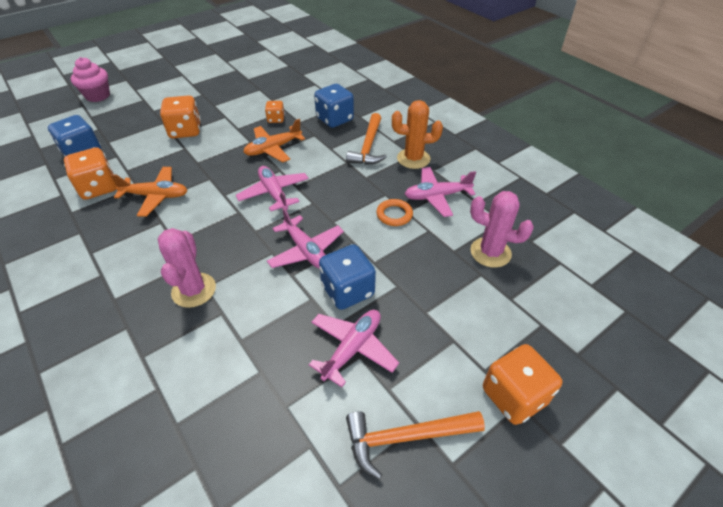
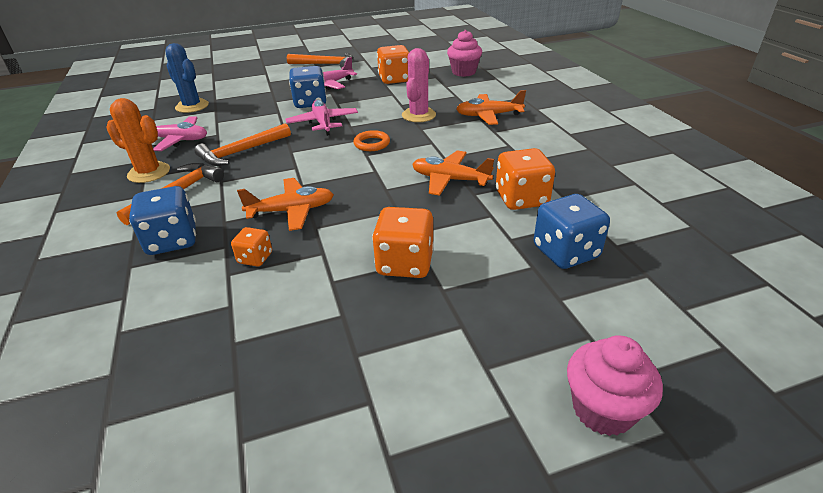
camera: 160 degrees left, 10 degrees down
pink plane [236,166,309,211] -> none
orange ring [376,199,413,226] -> orange ring moved to [353,130,390,151]
pink cactus [470,191,534,268] -> blue cactus [165,43,209,113]
orange dice [483,344,563,425] -> orange dice moved to [377,45,409,84]
none -> orange hammer [194,123,291,166]
none -> pink cupcake [447,30,482,77]
none -> orange plane [456,90,526,125]

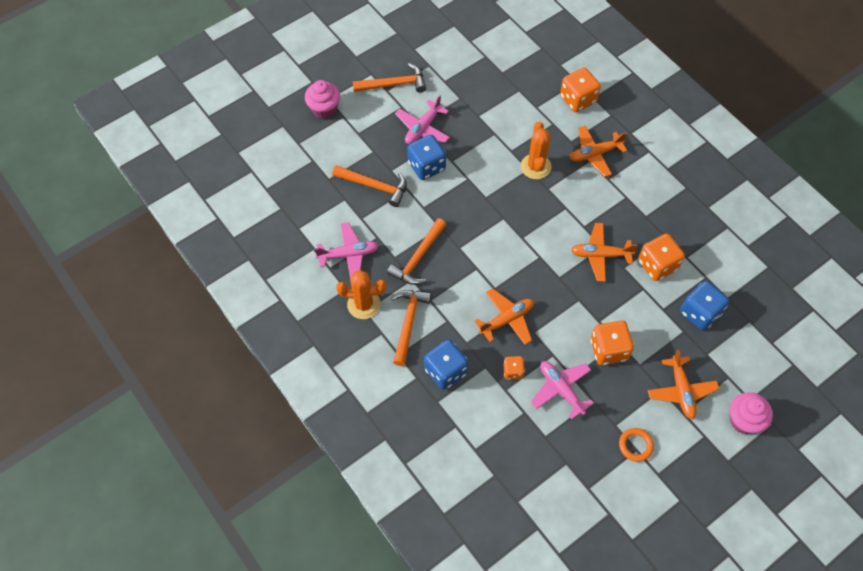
camera: 20 degrees left, 25 degrees up
blue cactus [165,43,209,113] -> none
pink plane [285,100,358,136] -> pink plane moved to [531,361,594,419]
orange ring [353,130,390,151] -> orange ring moved to [619,428,654,462]
orange dice [377,45,409,84] -> orange dice moved to [560,68,601,112]
pink cactus [402,48,436,122] -> orange cactus [521,121,552,179]
pink cupcake [447,30,482,77] -> pink cupcake moved to [305,80,340,119]
none -> orange hammer [332,165,407,207]
none -> orange plane [648,350,719,419]

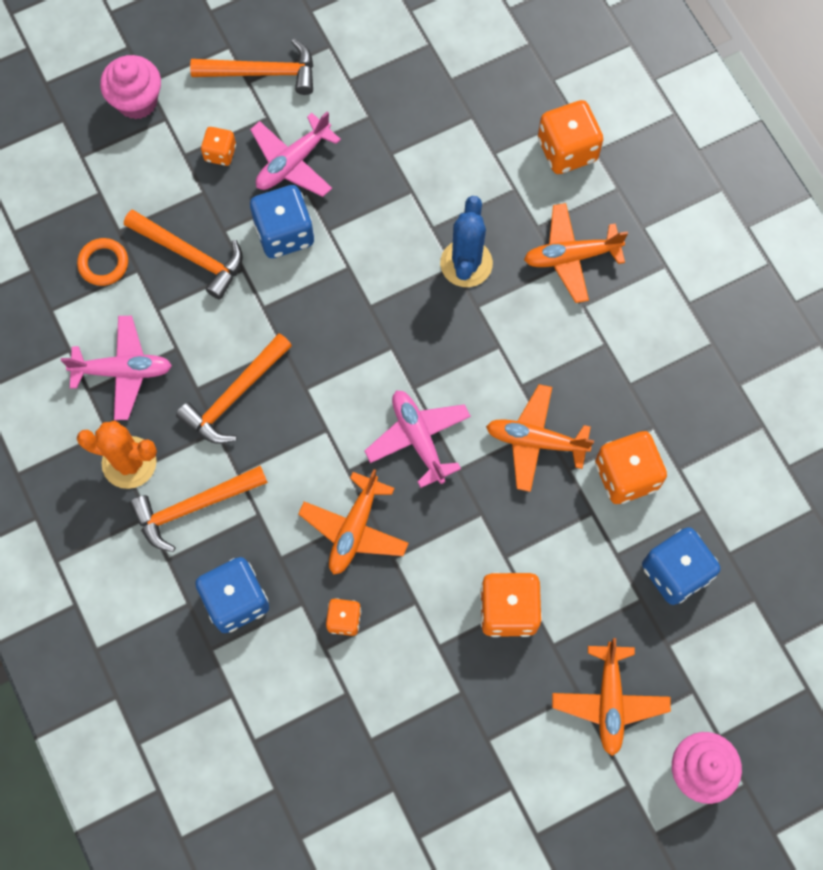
camera: 10 degrees right, 10 degrees up
orange hammer [391,290,431,366] -> orange hammer turned 135 degrees counterclockwise [129,466,268,552]
orange plane [475,288,534,345] -> orange plane turned 135 degrees clockwise [298,469,409,575]
orange cactus [521,121,552,179] -> blue cactus [440,196,493,287]
pink plane [531,361,594,419] -> pink plane moved to [364,391,471,488]
orange ring [619,428,654,462] -> orange ring moved to [77,238,128,286]
none -> orange dice [201,127,236,166]

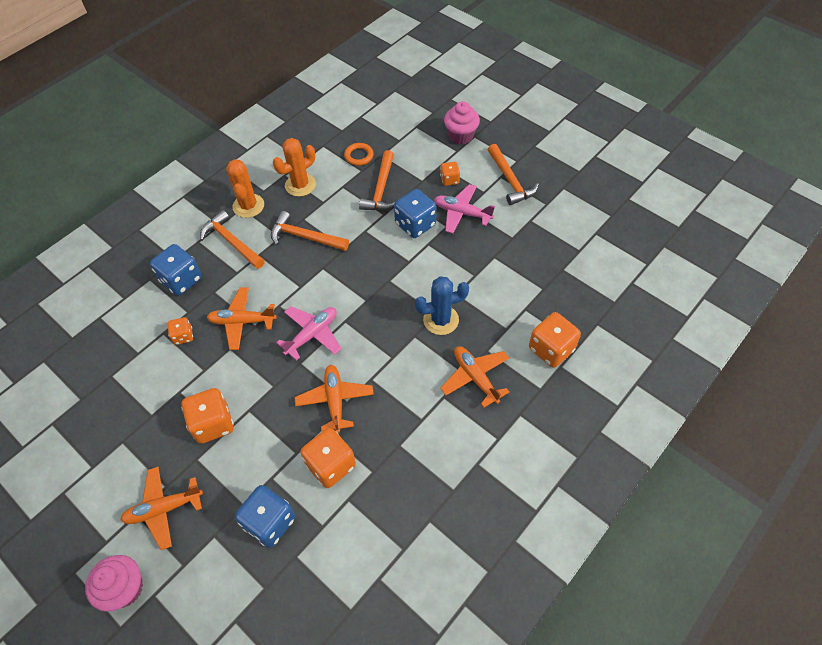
camera: 70 degrees right, 15 degrees down
pink plane [61,316,172,420] -> orange cactus [273,138,316,197]

